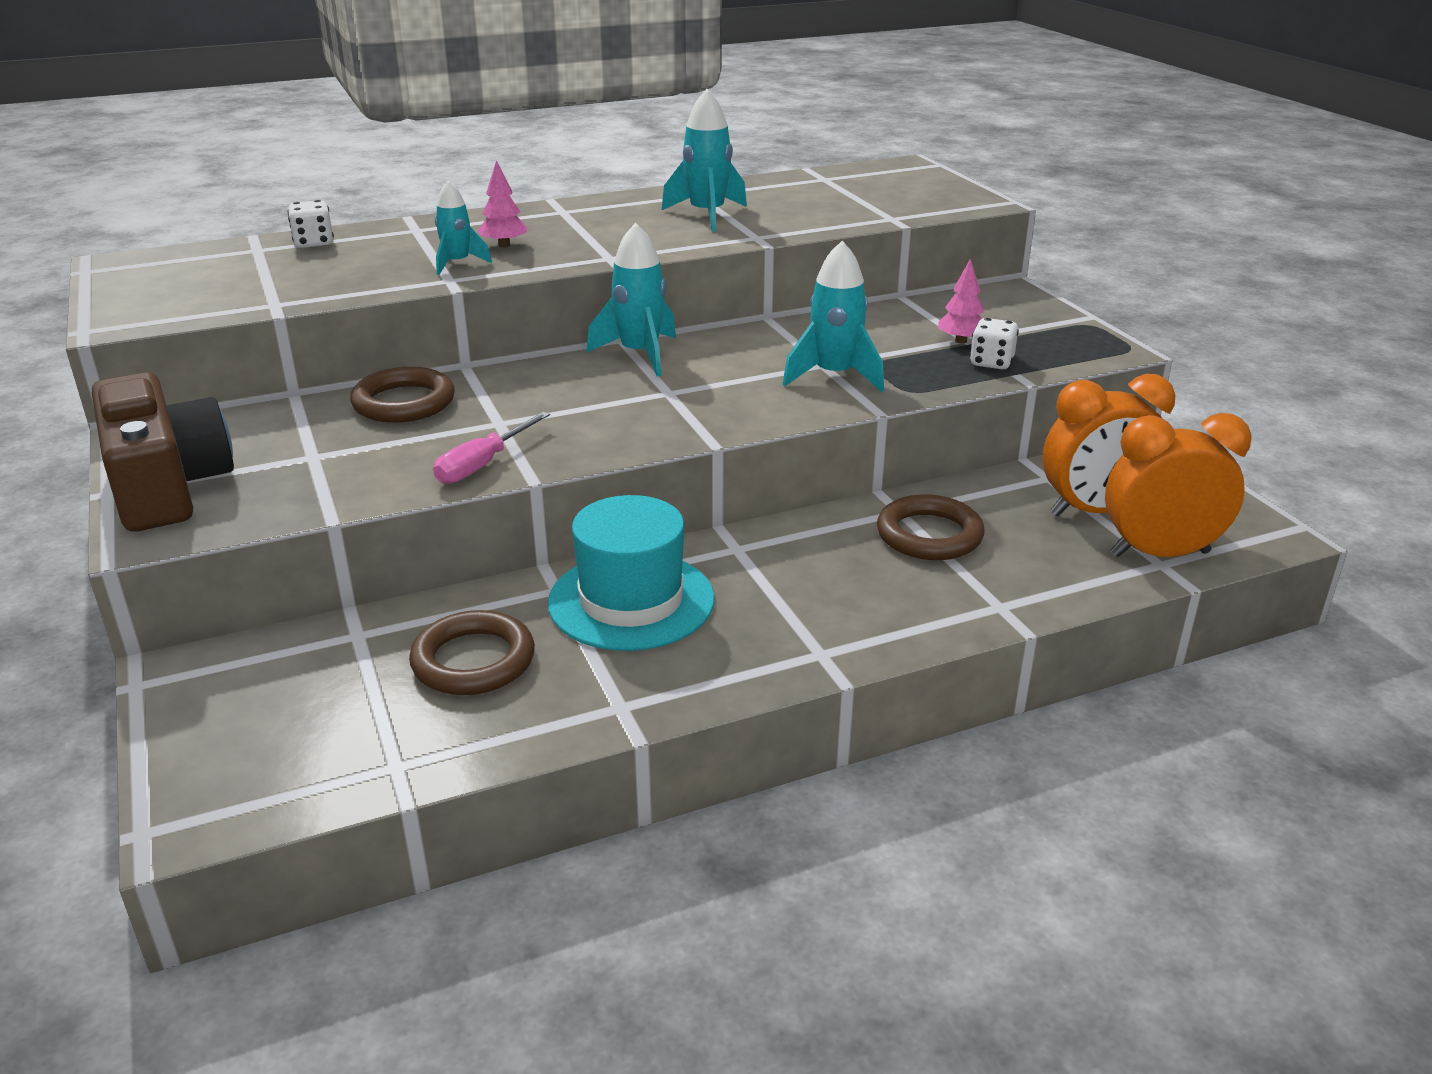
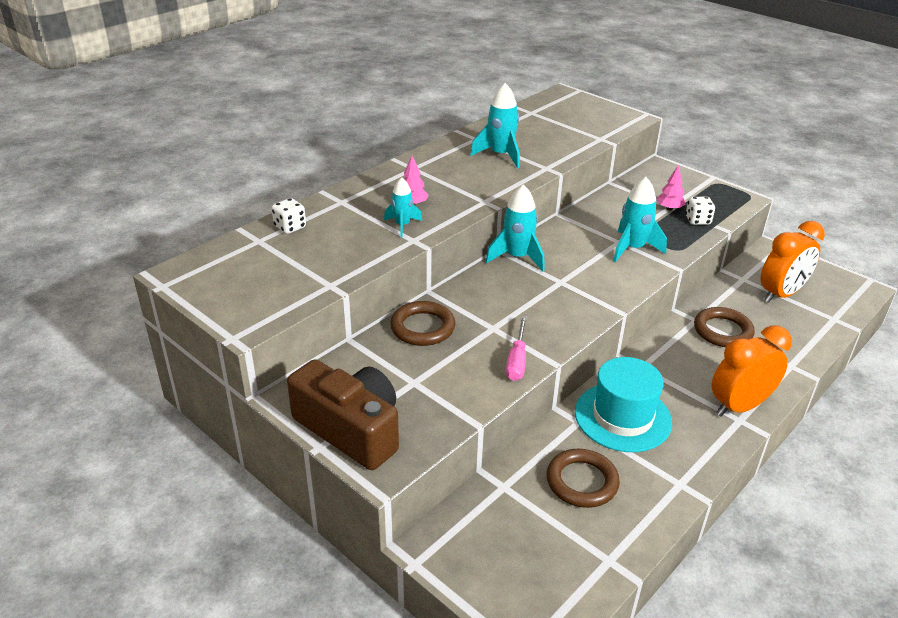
camera: 25 degrees left, 5 degrees up
orange clock [1105,413,1252,557] -> orange clock moved to [712,325,792,416]

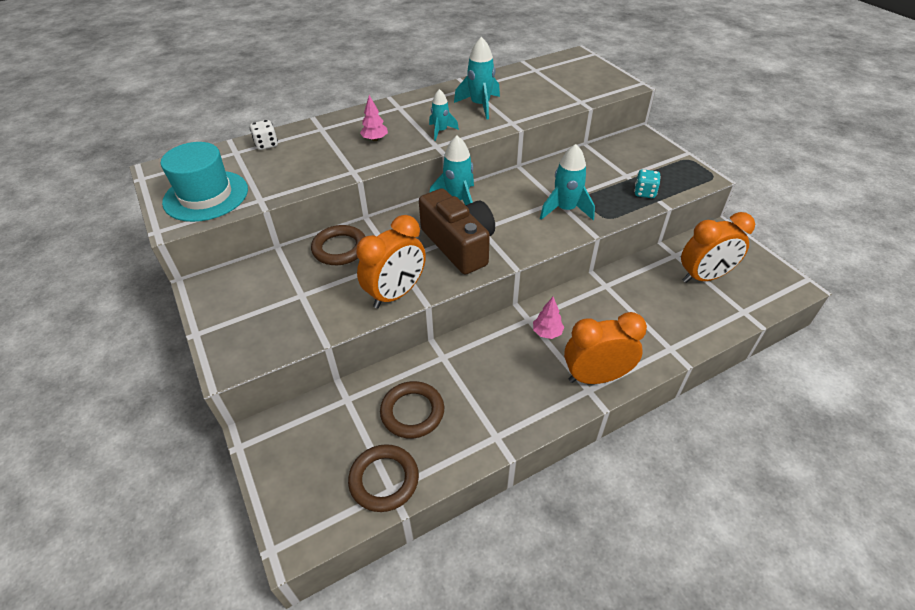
camera: 20 degrees right, 10 degrees up
brown camera [287,359,399,470] -> brown camera moved to [419,188,495,275]
turquoise rocket [384,177,422,238] -> turquoise rocket moved to [429,89,459,141]
pink screwdriver [506,316,527,381] -> orange clock [356,215,426,308]
turquoise hat [575,357,672,452] -> turquoise hat moved to [161,142,248,222]
pink tree [657,165,686,211] -> pink tree moved to [533,297,564,339]
white dice [686,197,715,225] -> turquoise dice [634,169,661,198]
brown ring [694,307,755,347] -> brown ring moved to [348,444,419,512]

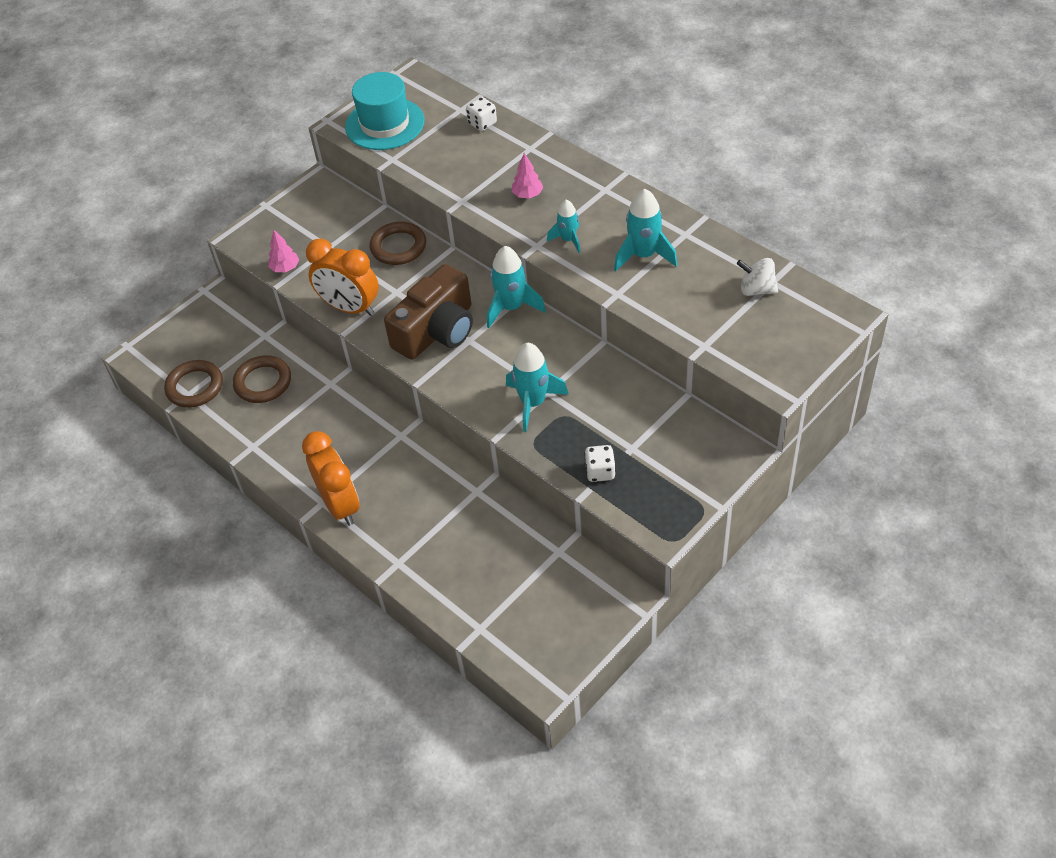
camera: 75 degrees right, 5 degrees up
pink tree [533,297,564,339] -> pink tree moved to [268,230,299,272]
turquoise dice [634,169,661,198] -> white dice [584,445,615,482]
orange clock [681,212,755,283] -> none
none -> white spinning top [737,258,778,296]

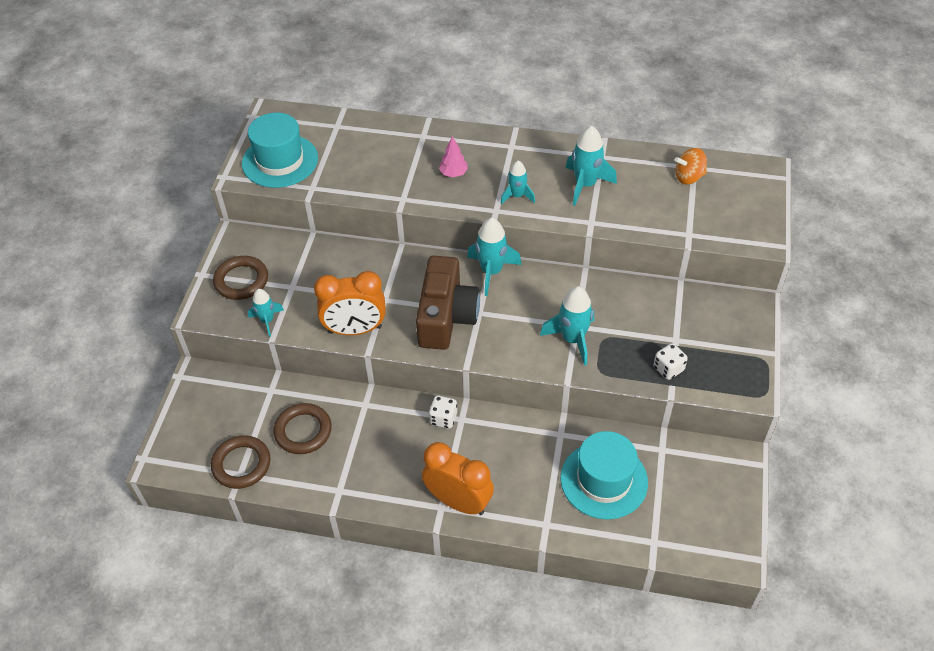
camera: 35 degrees left, 0 degrees up
pink tree [268,230,299,272] -> turquoise rocket [248,289,284,337]
brown ring [370,222,426,265] -> brown ring moved to [213,256,268,300]
white dice [466,97,497,131] -> white dice moved to [429,396,457,429]
white spinning top [737,258,778,296] -> orange spinning top [675,148,707,184]
none -> turquoise hat [560,431,648,519]

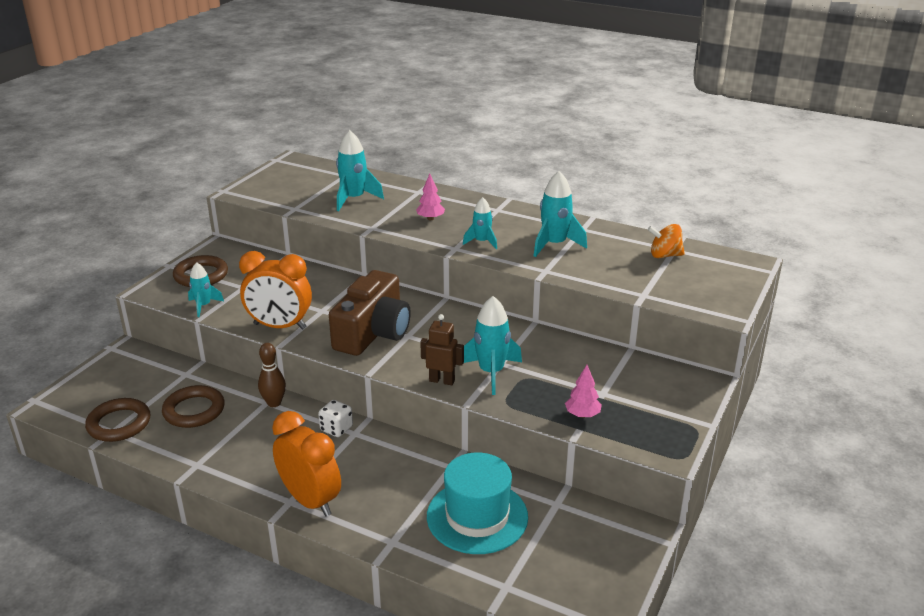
camera: 15 degrees right, 20 degrees down
turquoise hat [242,113,318,188] -> none
turquoise rocket [467,218,522,296] -> turquoise rocket moved to [336,130,384,211]
white dice [654,343,688,380] -> pink tree [565,365,602,418]
none -> brown bowling pin [258,343,286,407]
none -> brown robot [420,314,464,385]

